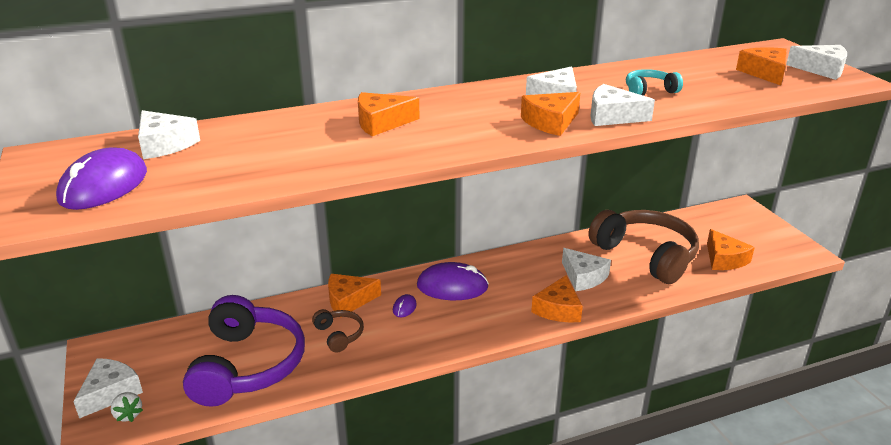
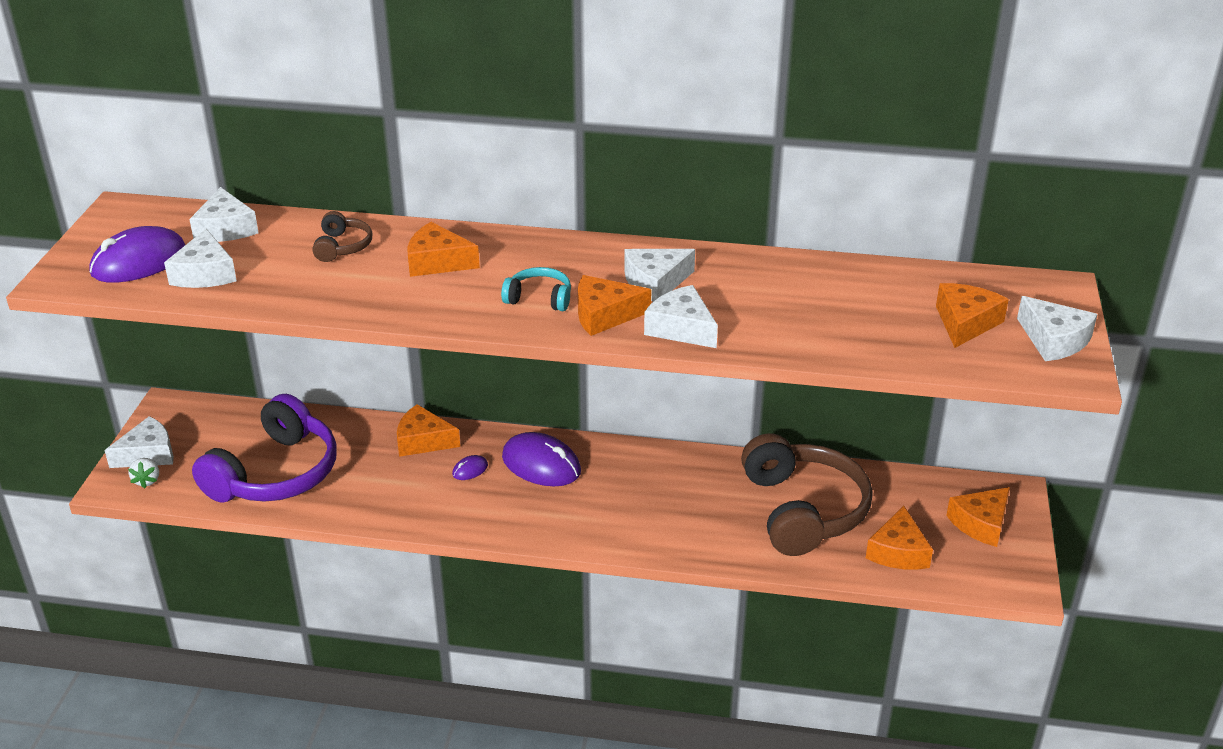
camera: 30 degrees right, 5 degrees up
brown headphones [312,309,364,353] -> brown headphones moved to [312,211,372,262]
orange cheese [531,275,583,323] -> orange cheese moved to [946,487,1010,547]
white cheese [562,248,611,291] -> white cheese moved to [164,229,237,288]
turquoise headphones [626,69,683,96] -> turquoise headphones moved to [501,267,571,311]

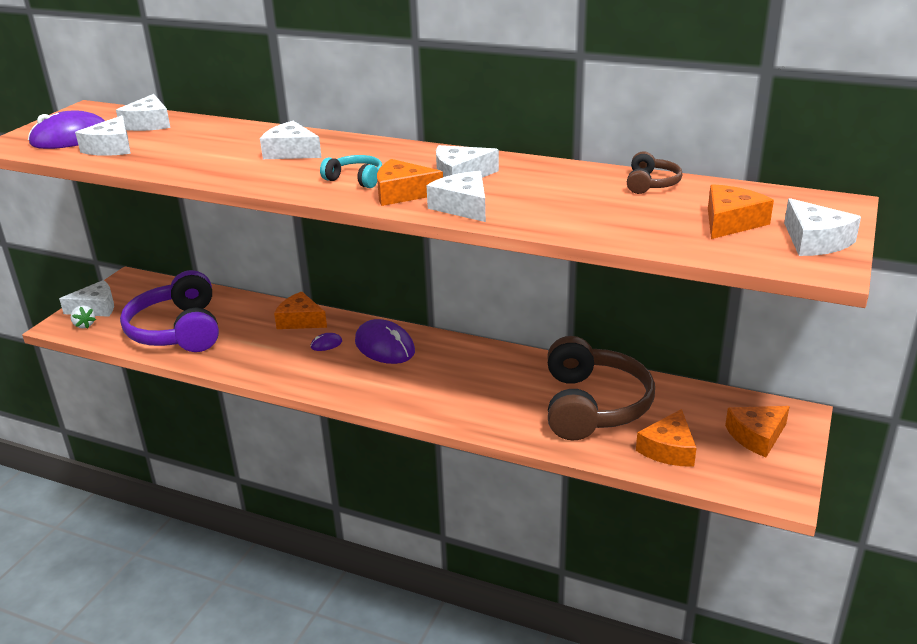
camera: 15 degrees right, 5 degrees down
white strawberry [128,458,159,488] -> white strawberry turned 45 degrees counterclockwise [71,305,96,328]
purple headphones [192,394,337,502] -> purple headphones turned 120 degrees clockwise [120,270,219,352]
brown headphones [312,211,372,262] -> brown headphones moved to [627,151,682,194]
orange cheese [407,222,480,277] -> white cheese [260,121,322,159]

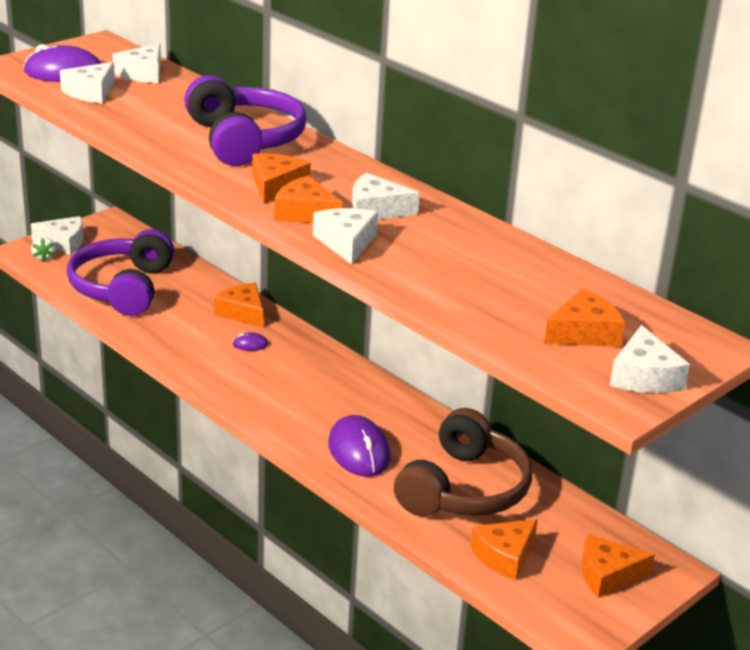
camera: 20 degrees right, 0 degrees up
white cheese [260,121,322,159] -> purple headphones [184,75,307,166]
turquoise headphones [320,155,382,188] -> orange cheese [252,153,311,204]
purple mouse [355,319,415,364] -> purple mouse moved to [328,415,391,477]
brown headphones [627,151,682,194] -> none

